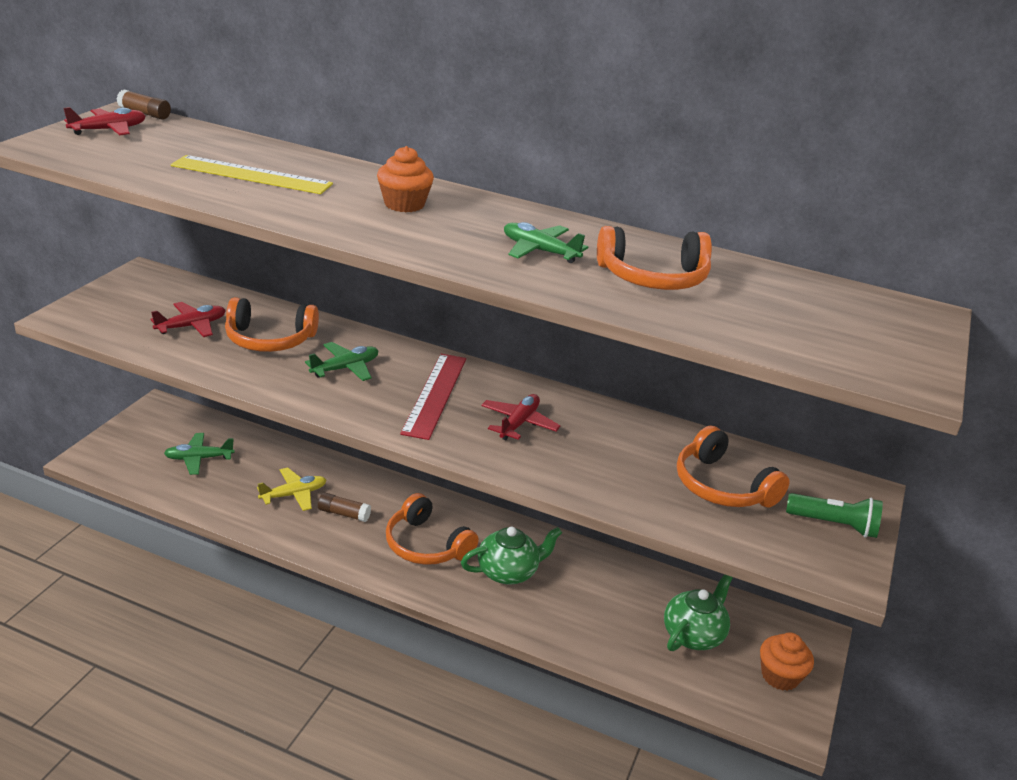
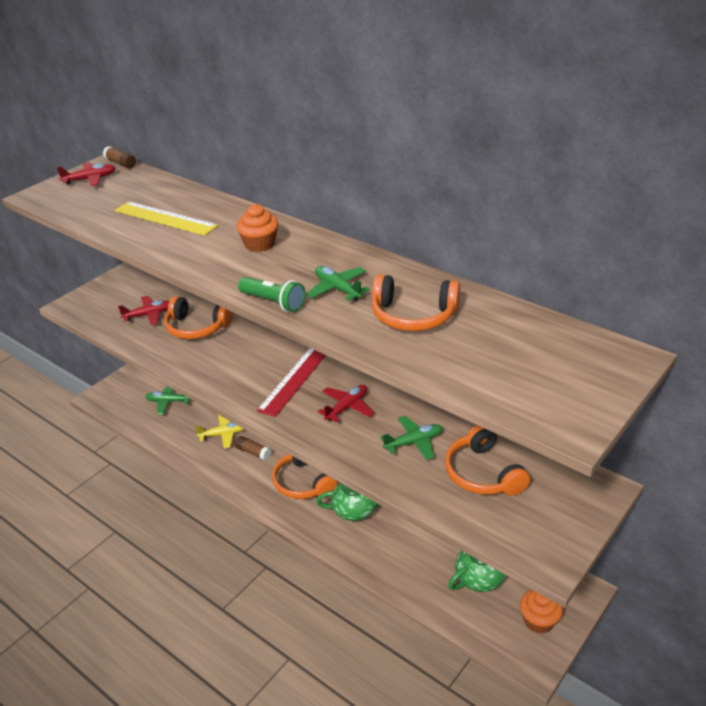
camera: 20 degrees right, 5 degrees up
green plane [305,342,378,381] -> green plane moved to [380,416,443,460]
green flashlight [786,493,883,538] -> green flashlight moved to [238,277,306,312]

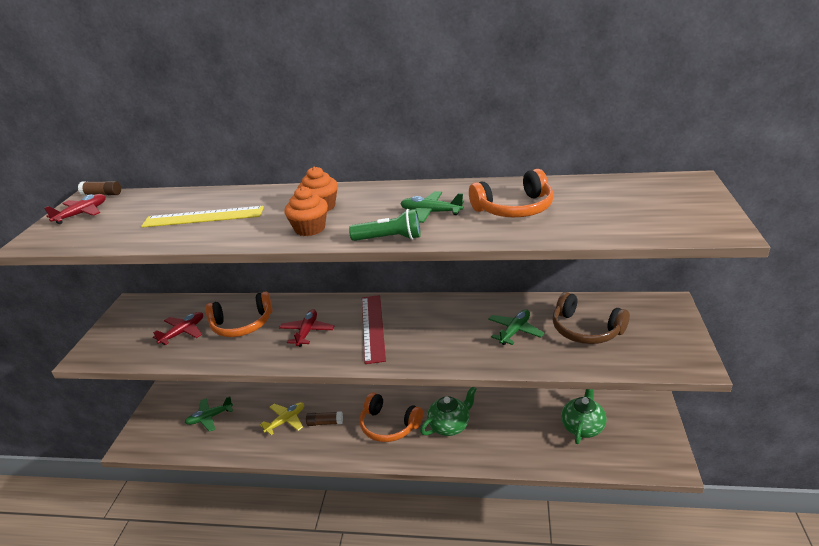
camera: 30 degrees left, 5 degrees down
red plane [318,385,374,423] -> red plane moved to [279,309,334,347]
orange headphones [445,425,530,496] -> brown headphones [553,292,630,344]
orange cupcake [520,590,563,634] -> orange cupcake moved to [284,187,328,236]

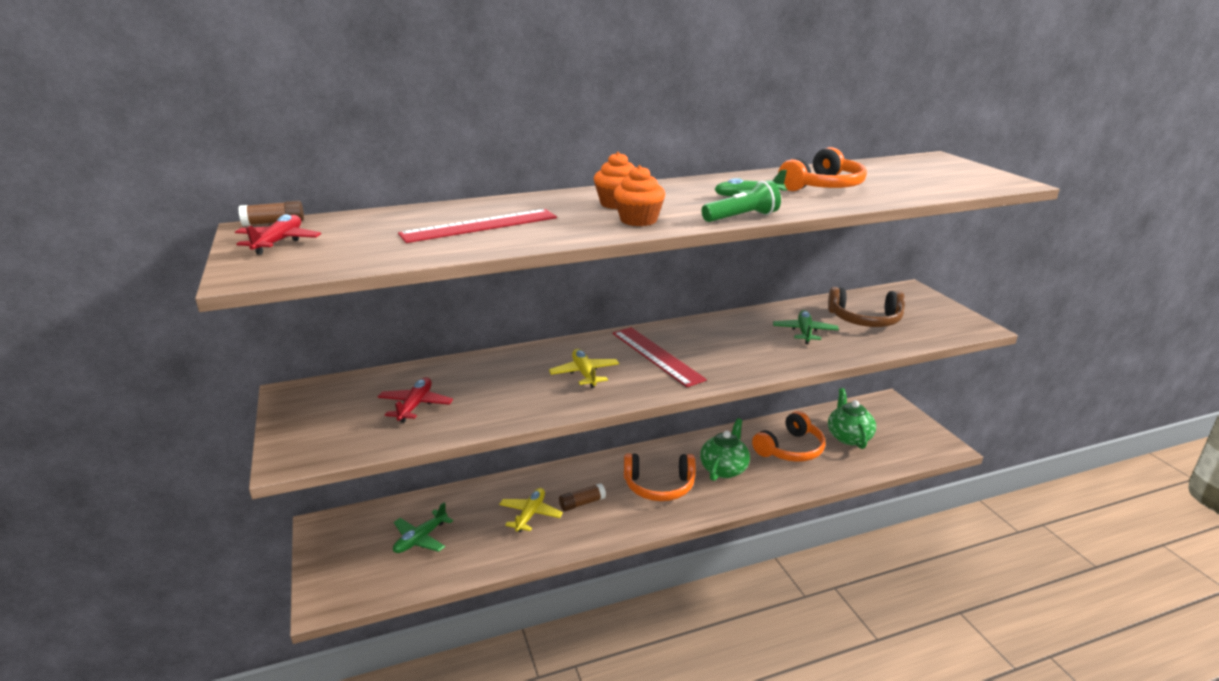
camera: 30 degrees left, 5 degrees down
yellow ruler [141,206,264,228] -> red ruler [398,209,557,243]
orange headphones [206,291,273,337] -> orange headphones moved to [752,411,826,462]
red plane [279,309,334,347] -> yellow plane [549,349,619,388]

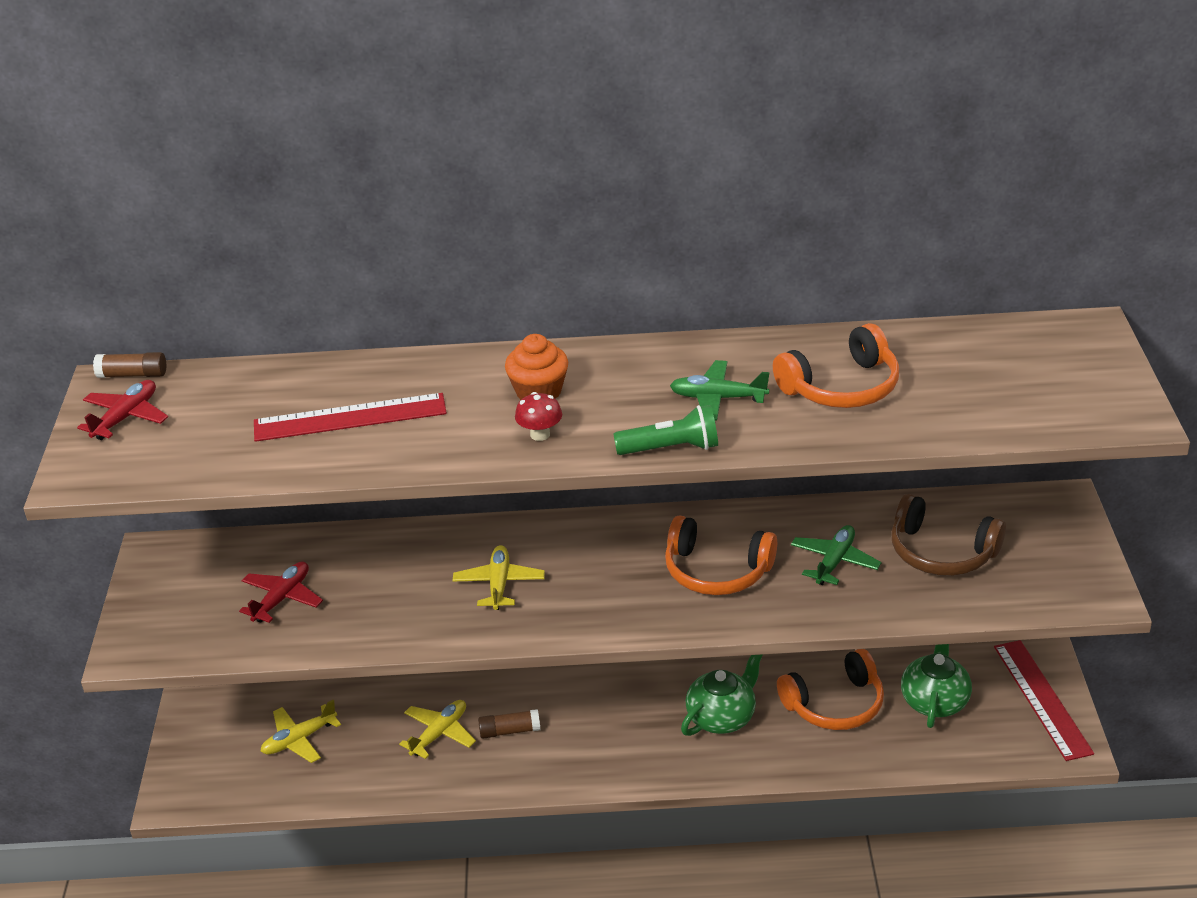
camera: 20 degrees right, 10 degrees up
green plane [393,502,453,553] -> yellow plane [260,700,341,763]
orange cupcake [613,165,665,226] -> red mushroom [515,392,562,441]
red ruler [613,327,707,387] -> red ruler moved to [994,640,1094,761]
orange headphones [624,453,696,501] -> orange headphones moved to [665,516,777,595]

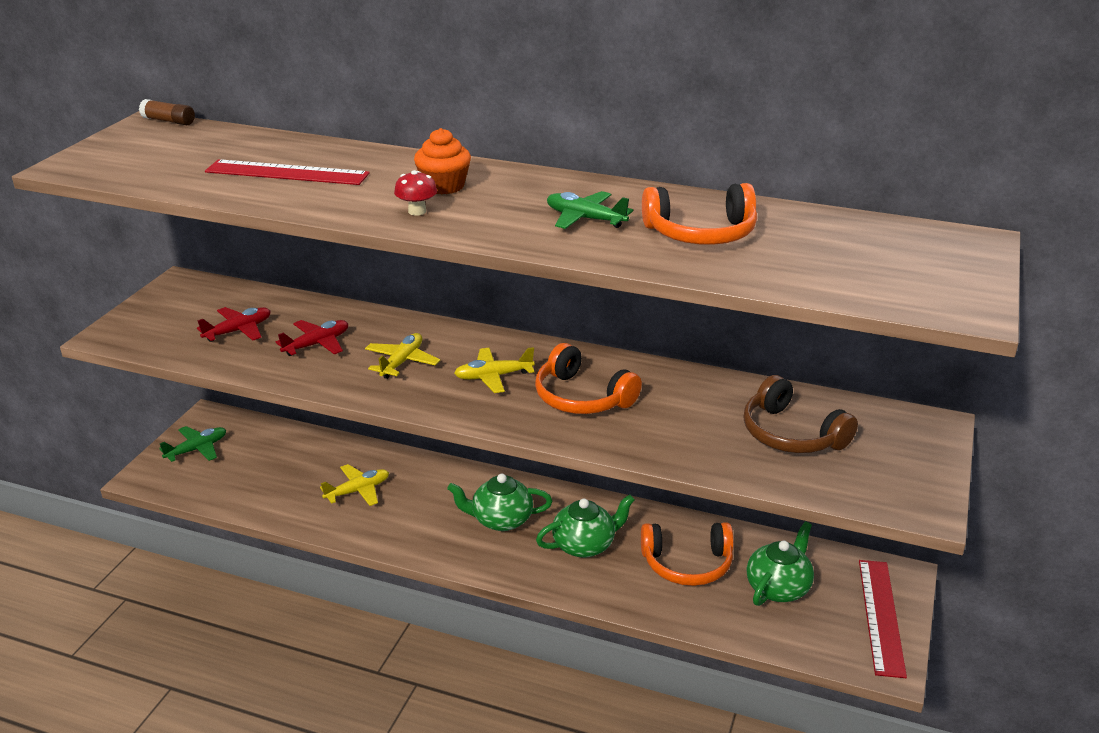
camera: 20 degrees right, 5 degrees down
red plane [77,380,168,440] -> red plane moved to [276,320,348,356]
yellow plane [260,700,341,763] -> yellow plane moved to [454,347,535,393]
brown glue stick [478,709,540,739] -> none
green flashlight [613,405,718,455] -> none
green plane [791,525,881,585] -> green plane moved to [159,426,226,462]
none -> green teapot [447,474,552,531]

